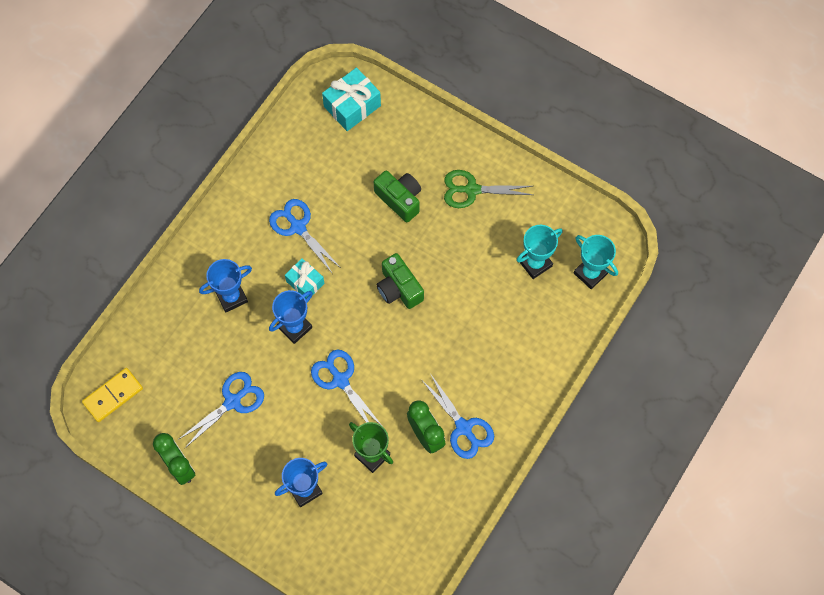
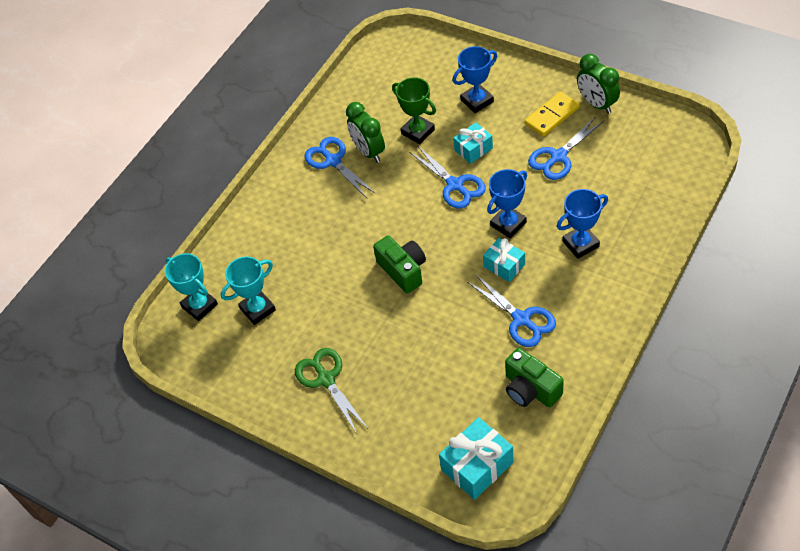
camera: 175 degrees left, 15 degrees down
yellow domino [82,368,143,422] -> yellow domino moved to [525,92,580,137]
green camera [374,170,421,223] -> green camera moved to [505,348,564,407]
green scissors [444,170,533,208] -> green scissors turned 120 degrees counterclockwise [295,348,367,434]
none -> turquoise gift [453,122,493,164]

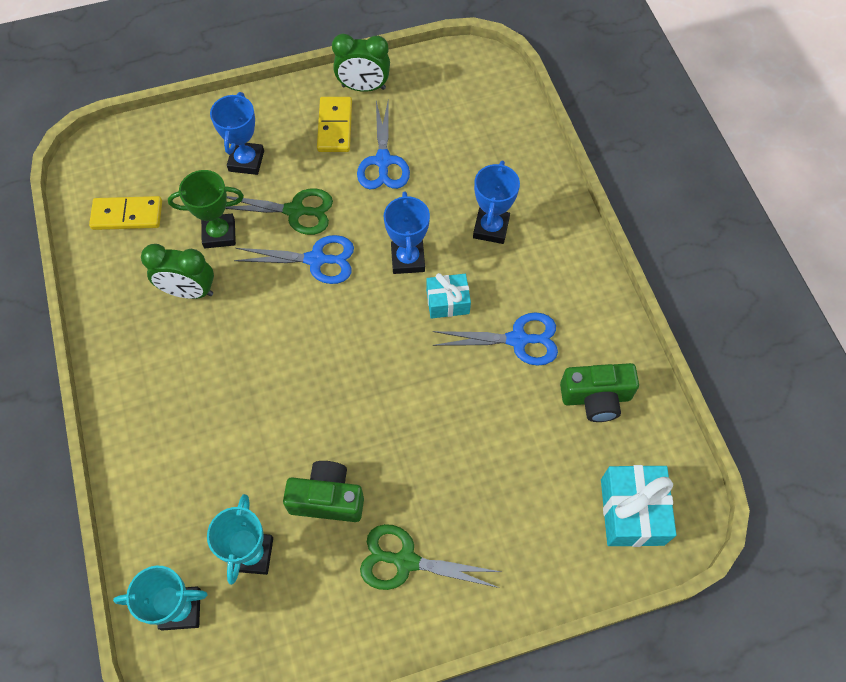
camera: 55 degrees left, 10 degrees up
blue scissors [304,137,376,198] -> none
green camera [373,235,426,293] -> green camera moved to [283,461,364,522]
turquoise gift [453,122,493,164] -> green scissors [225,188,333,235]
none -> yellow domino [89,196,162,230]

